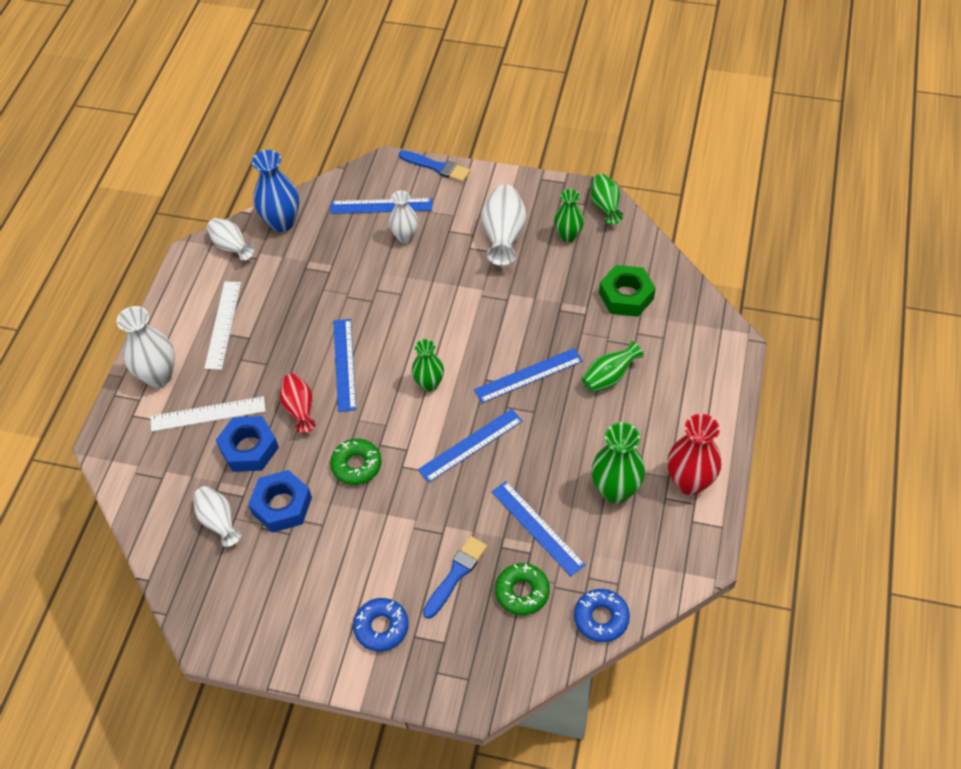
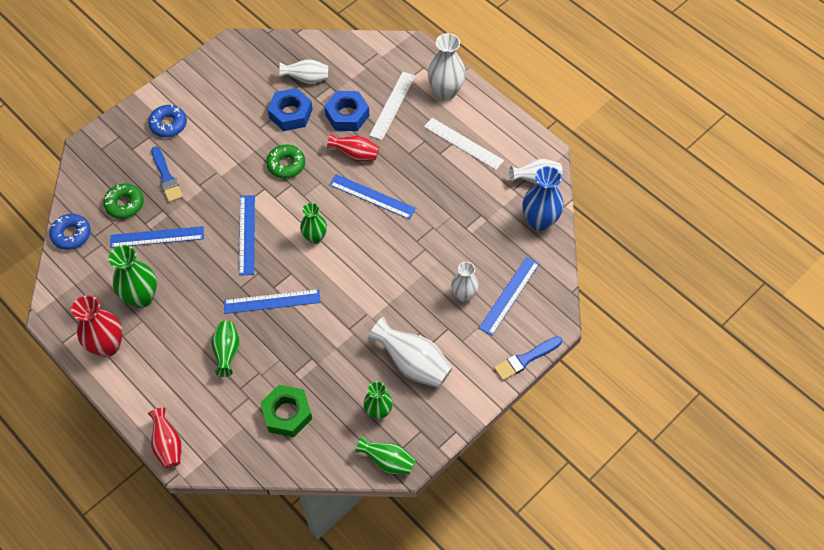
camera: 120 degrees right, 5 degrees up
blue ruler [474,348,583,403] -> blue ruler turned 75 degrees clockwise [224,289,321,314]
none -> red vase [148,408,182,469]

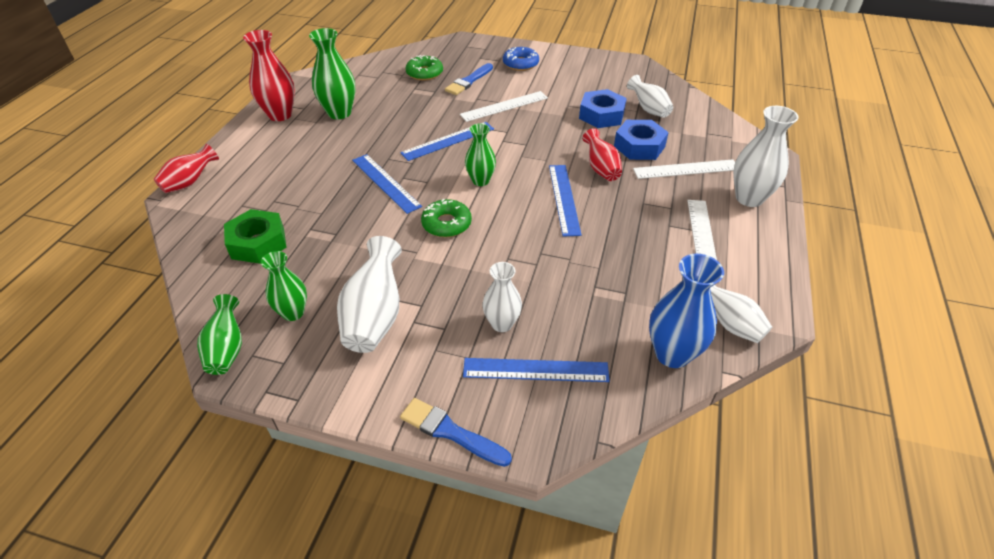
camera: 60 degrees right, 15 degrees down
blue donut [49,214,91,250] -> none
blue ruler [110,226,204,248] -> none
green vase [211,321,240,377] -> none
green donut [266,145,305,178] -> green donut moved to [421,199,472,237]
none -> white ruler [460,91,548,122]

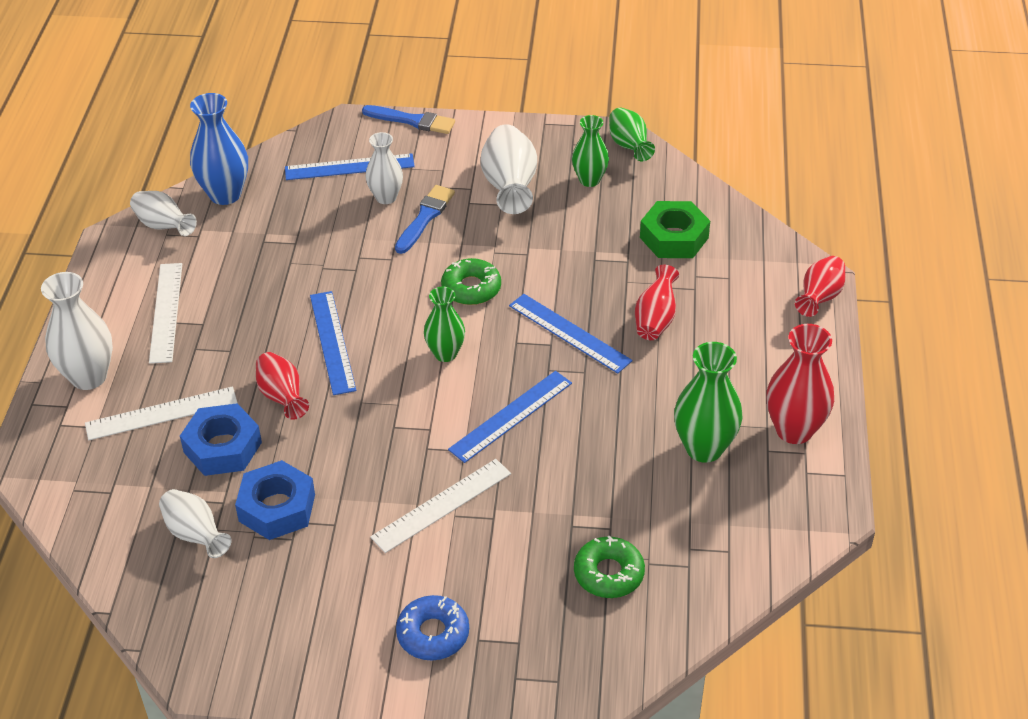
camera: 170 degrees right, 0 degrees up
blue brush [445,63,493,95] -> blue brush moved to [395,185,455,254]
none -> red vase [635,265,679,340]

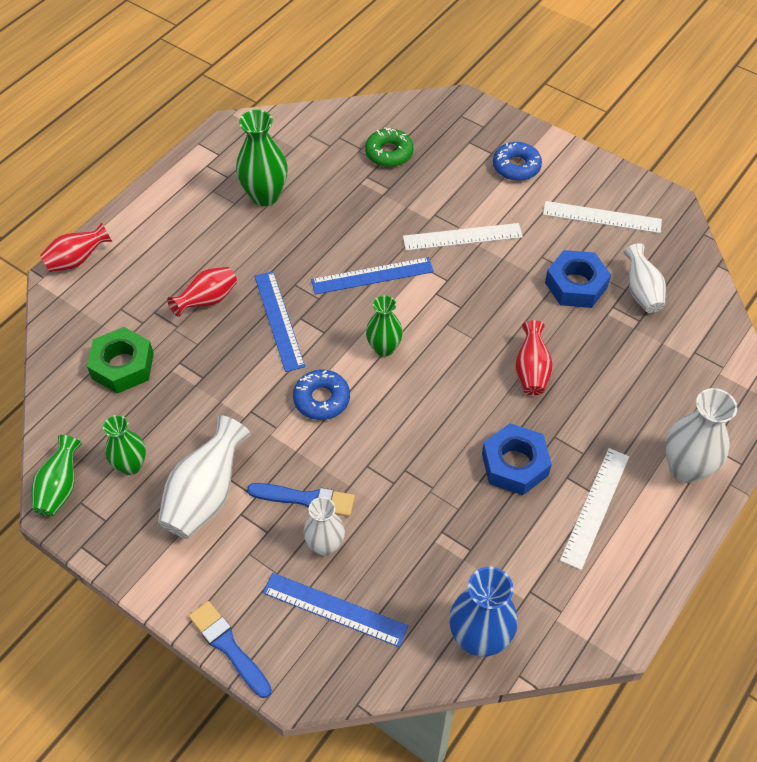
camera: 150 degrees left, 10 degrees up
white ruler [85,386,238,440] -> white ruler moved to [543,201,662,233]
white vase [130,191,197,236] -> none
blue nut [180,403,262,476] -> blue nut moved to [482,423,552,495]
blue ruler [310,291,356,395] -> none
blue brush [395,185,455,254] -> blue brush turned 135 degrees counterclockwise [247,483,355,517]
green donut [441,258,501,305] -> blue donut [293,370,350,420]
red vase [766,324,834,444] -> none

